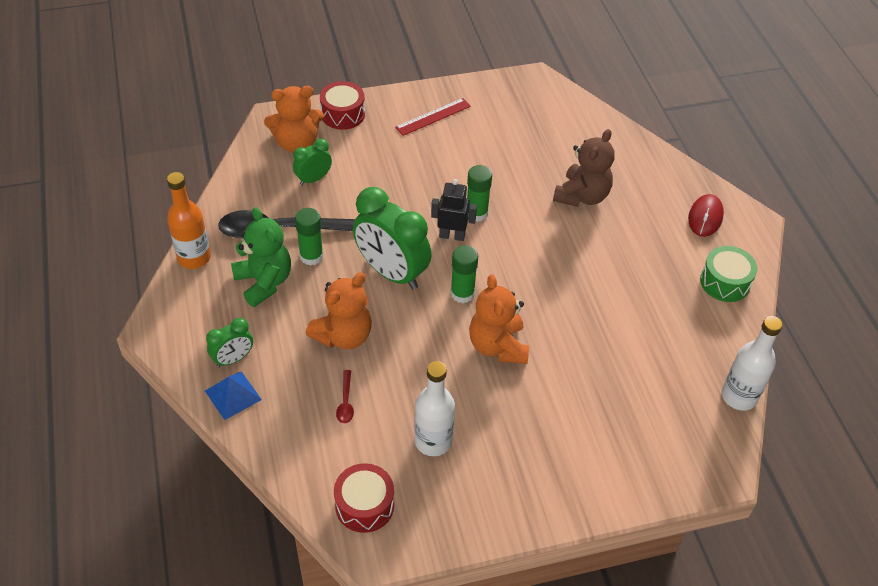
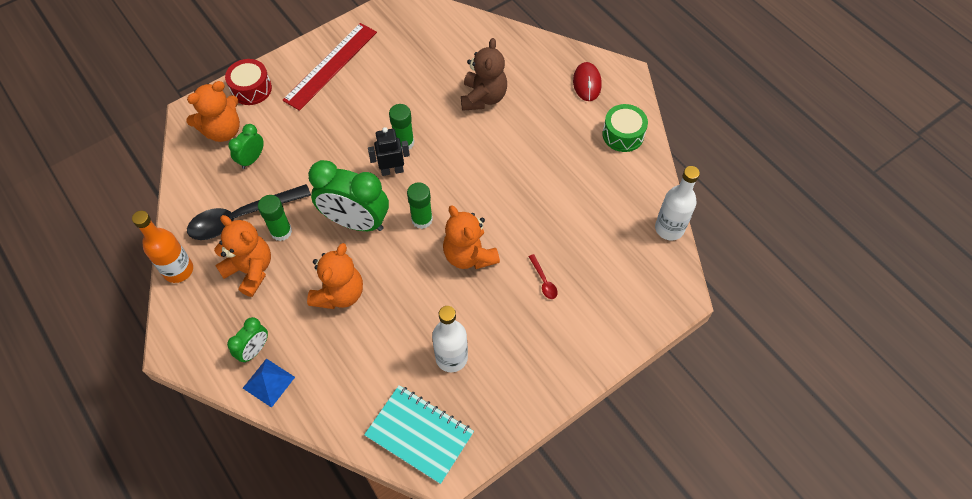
camera: 20 degrees left, 10 degrees up
green teddy bear [231,207,291,307] -> orange teddy bear [214,215,271,297]
red drum [334,463,394,533] -> turquoise notebook [364,385,474,484]
red spoon [336,370,354,423] -> red spoon moved to [528,254,558,299]
red ruler [395,98,471,136] -> red ruler [282,23,377,111], size x1.67

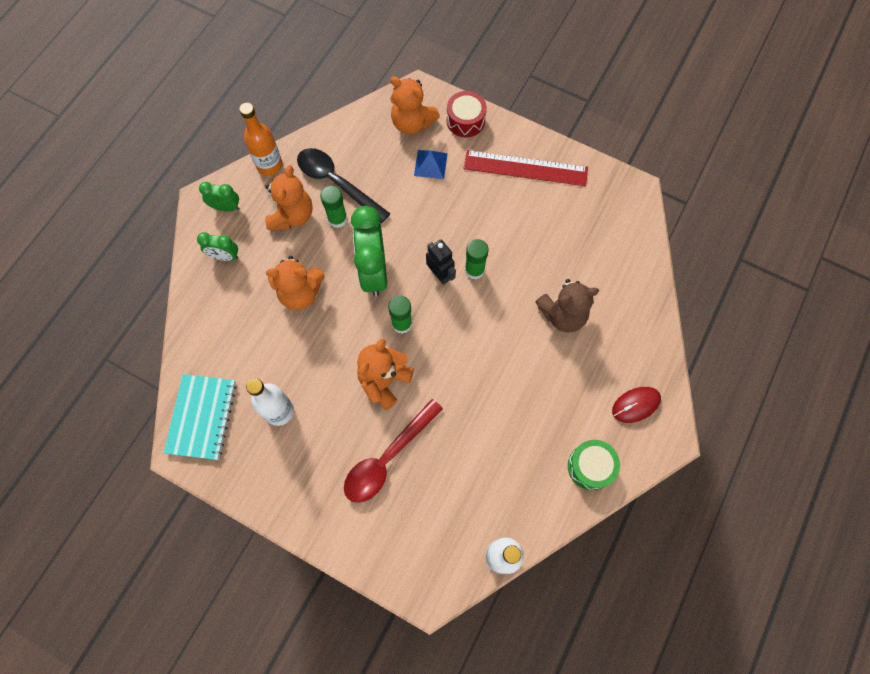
camera: 65 degrees right, 10 degrees up
green clock [228,124,264,169] -> green clock moved to [199,182,239,212]
blue pyramid [243,359,295,408] -> blue pyramid moved to [414,150,448,179]
red spoon [528,254,558,299] -> red spoon [344,399,443,503], size x2.40

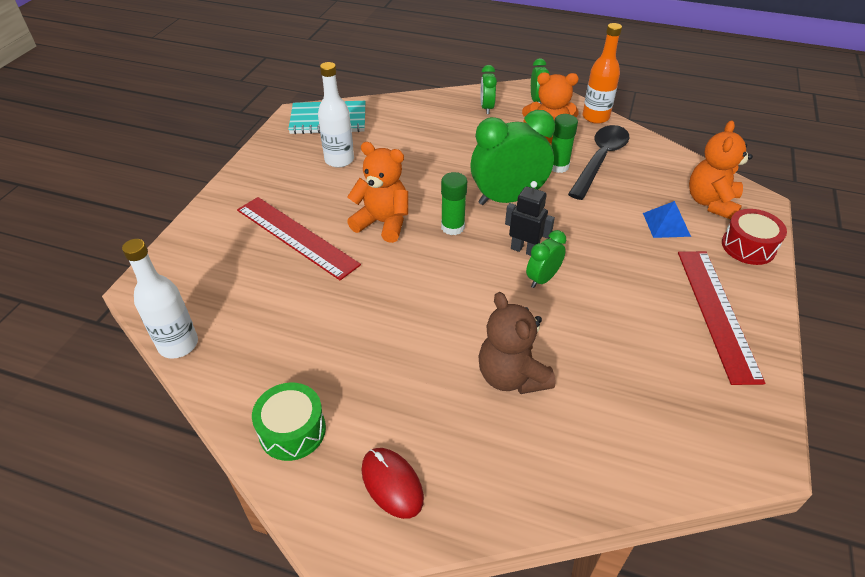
camera: 80 degrees right, 25 degrees down
orange teddy bear [266,256,325,310] -> none
red spoon [344,399,443,503] -> red ruler [237,197,361,280]
black robot [426,240,456,285] -> black robot turned 105 degrees counterclockwise [505,181,555,256]
green glue stick [465,239,489,280] -> green clock [526,230,566,288]

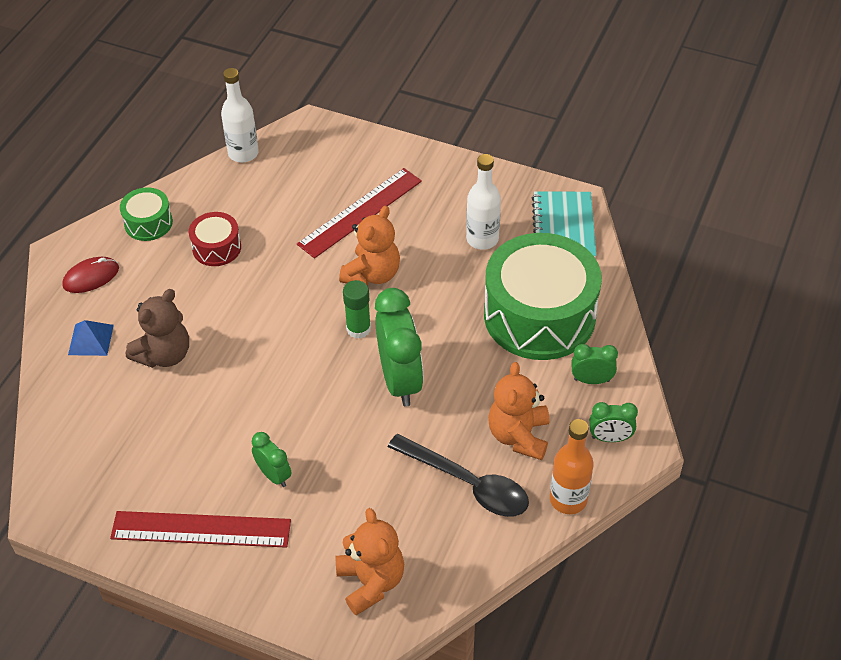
camera: 95 degrees right, 5 degrees up
brown teddy bear [478,292,555,394] -> brown teddy bear turned 150 degrees clockwise [126,289,189,368]
black robot [505,181,555,256] -> none
green clock [526,230,566,288] -> green clock moved to [252,432,291,487]
green glue stick [551,114,578,173] -> none
blue pyramid [643,201,691,238] -> blue pyramid moved to [68,320,114,356]
orange teddy bear [689,120,753,219] -> orange teddy bear turned 45 degrees clockwise [336,508,404,615]
red drum [722,209,787,265] -> red drum moved to [189,212,241,266]
none -> green drum [484,233,602,360]

